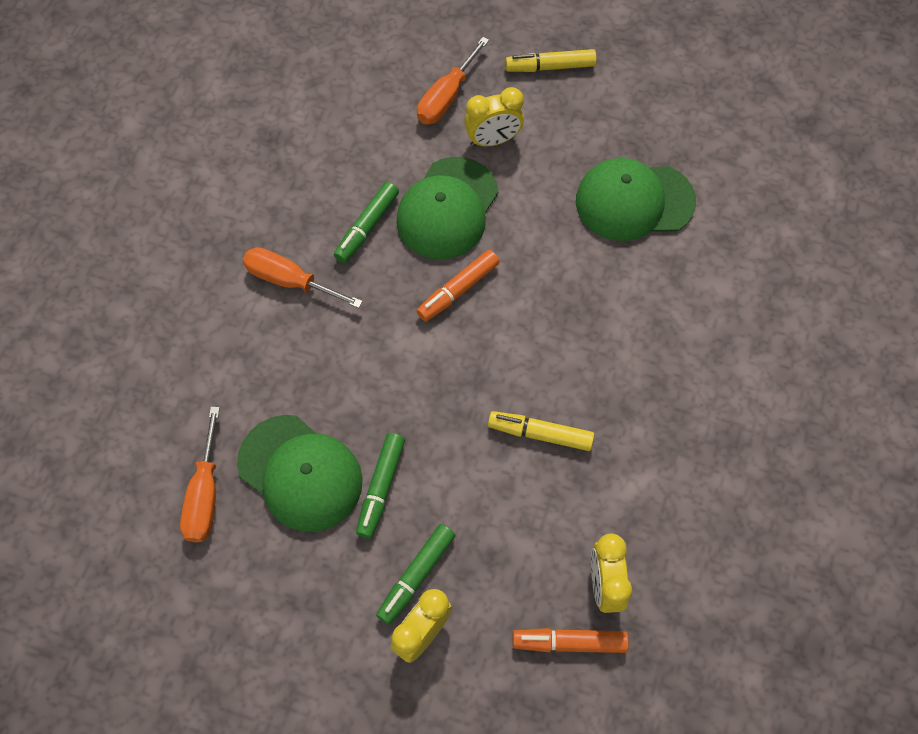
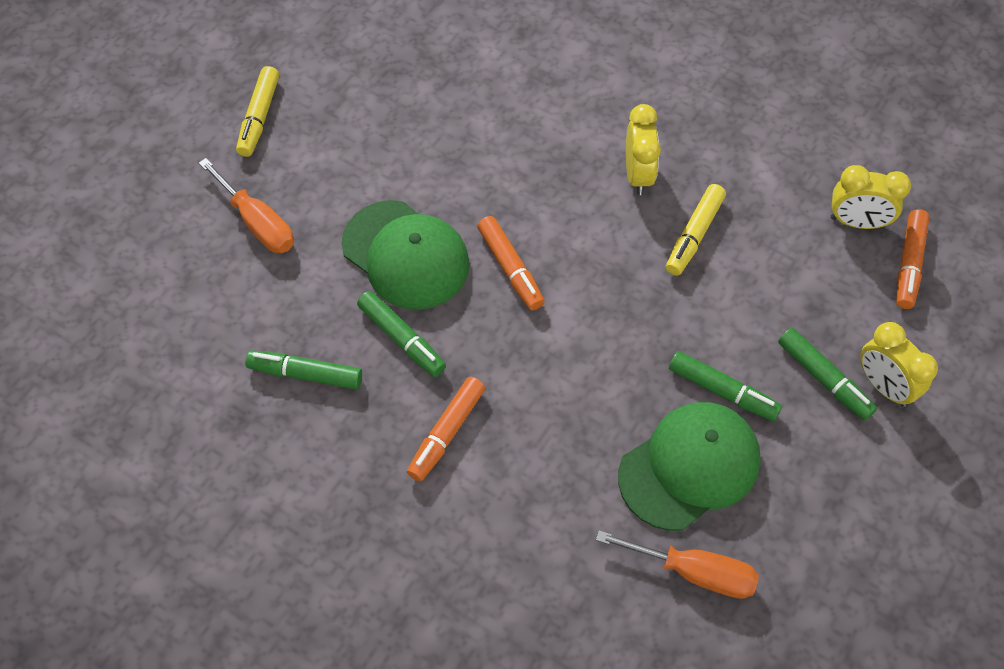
camera: 75 degrees left, 5 degrees down
orange screwdriver [243,247,363,308] -> orange marker [407,376,485,482]
yellow clock [464,87,524,147] -> yellow clock moved to [626,104,661,195]
green cap [576,158,696,241] -> none
none -> green marker [245,350,362,389]

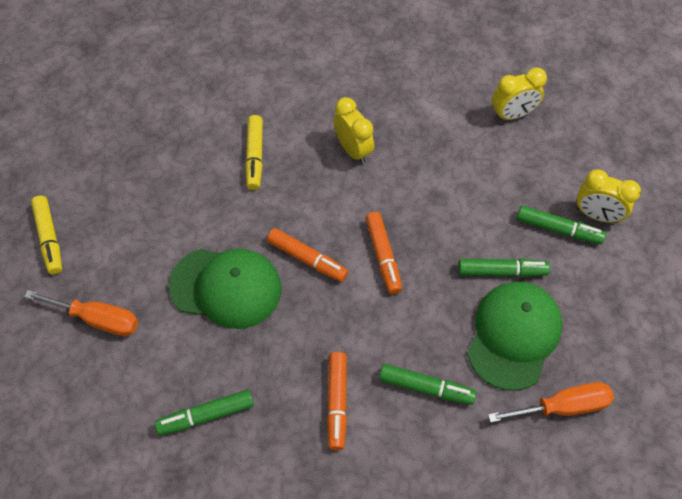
camera: 30 degrees left, 0 degrees up
green marker [357,291,446,377] -> green marker moved to [379,364,477,405]
yellow marker [666,184,726,276] -> yellow marker moved to [245,115,263,190]
orange marker [896,209,930,309] -> orange marker moved to [365,212,402,294]

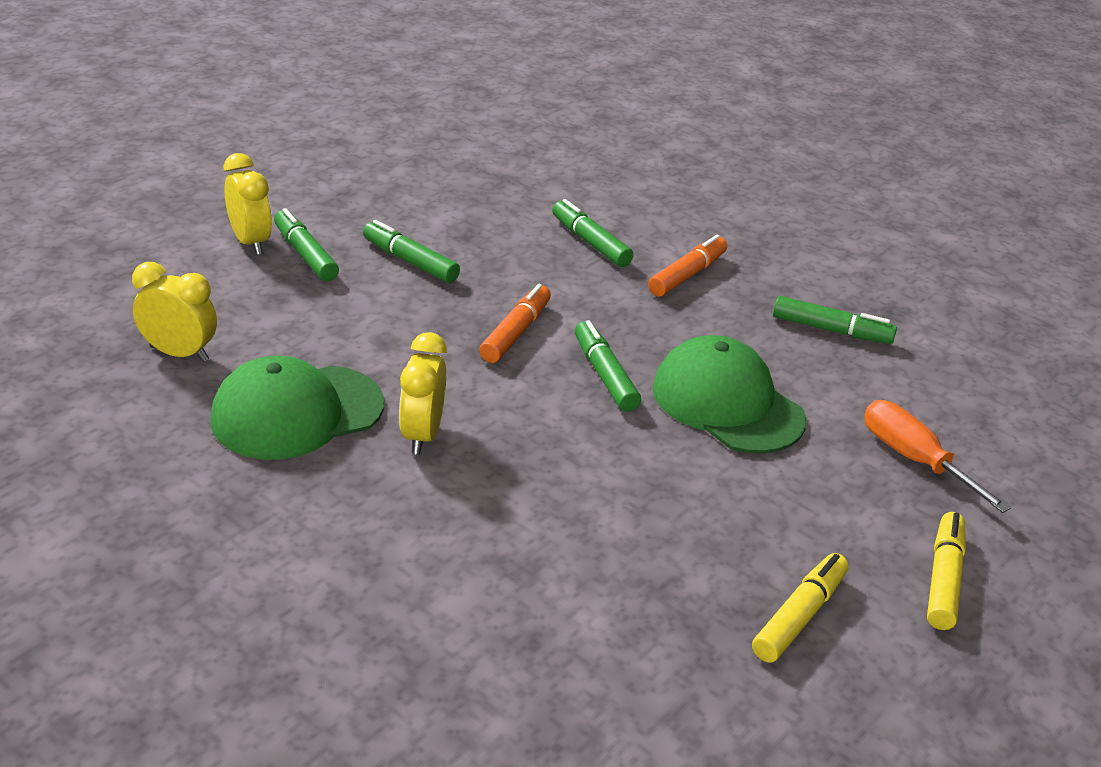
camera: 145 degrees left, 25 degrees down
yellow marker [245,115,263,190] -> yellow marker moved to [752,553,849,663]
orange marker [267,228,348,282] -> green marker [575,320,641,412]
green cap [467,282,563,391] -> green cap moved to [210,356,384,460]
orange screwdriver [488,382,614,423] -> none

